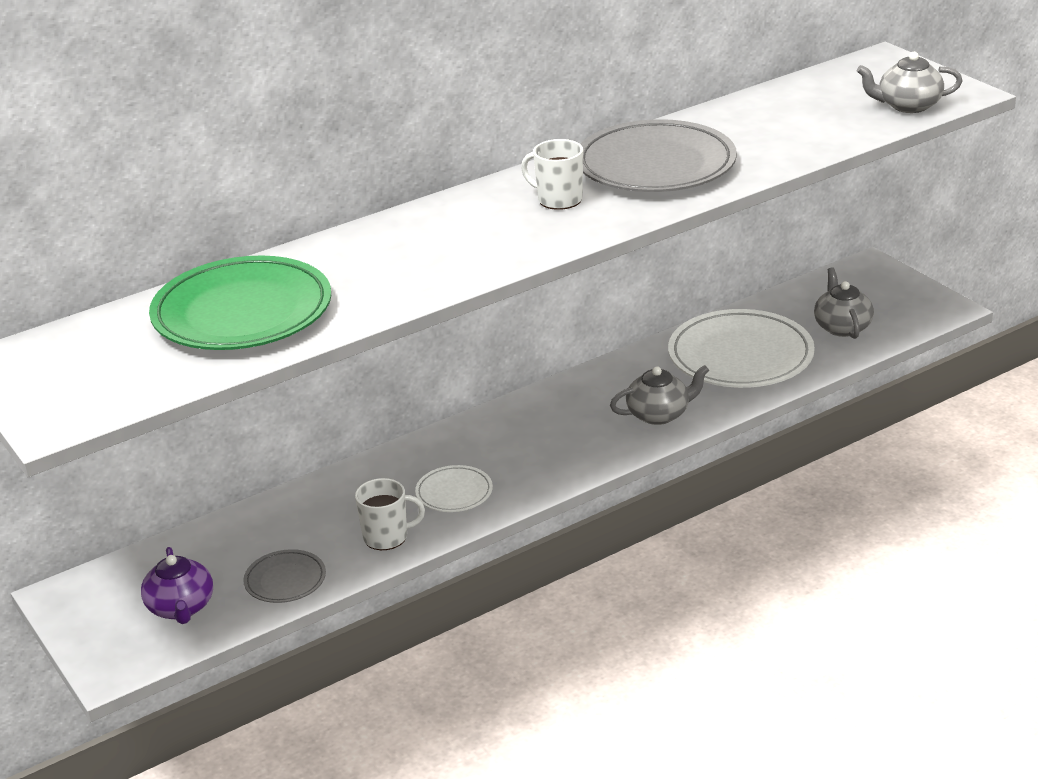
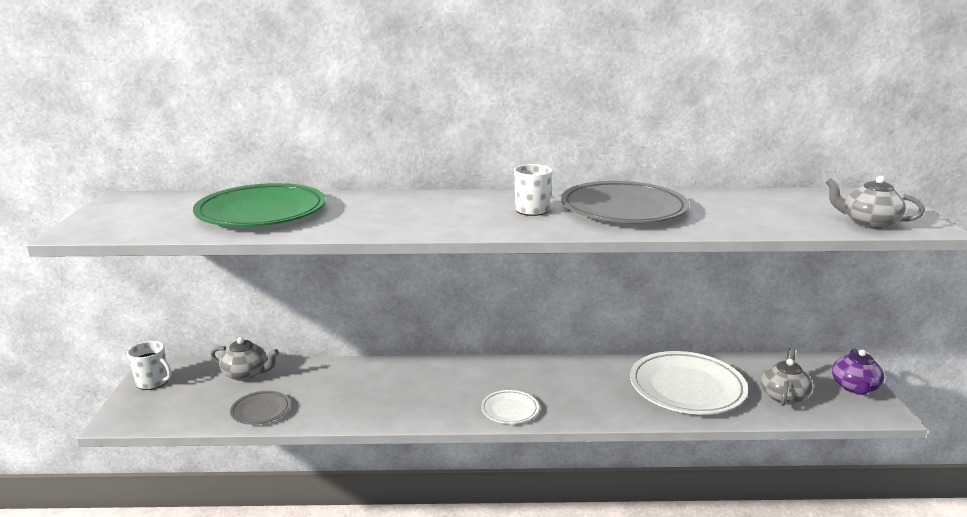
camera: 30 degrees right, 10 degrees down
purple teapot [141,547,213,624] -> purple teapot moved to [832,349,884,395]
white mug [355,478,425,550] -> white mug moved to [127,341,172,390]
white plate [415,465,493,512] -> white plate moved to [481,390,539,424]
grey teapot [610,365,709,425] -> grey teapot moved to [210,337,279,381]

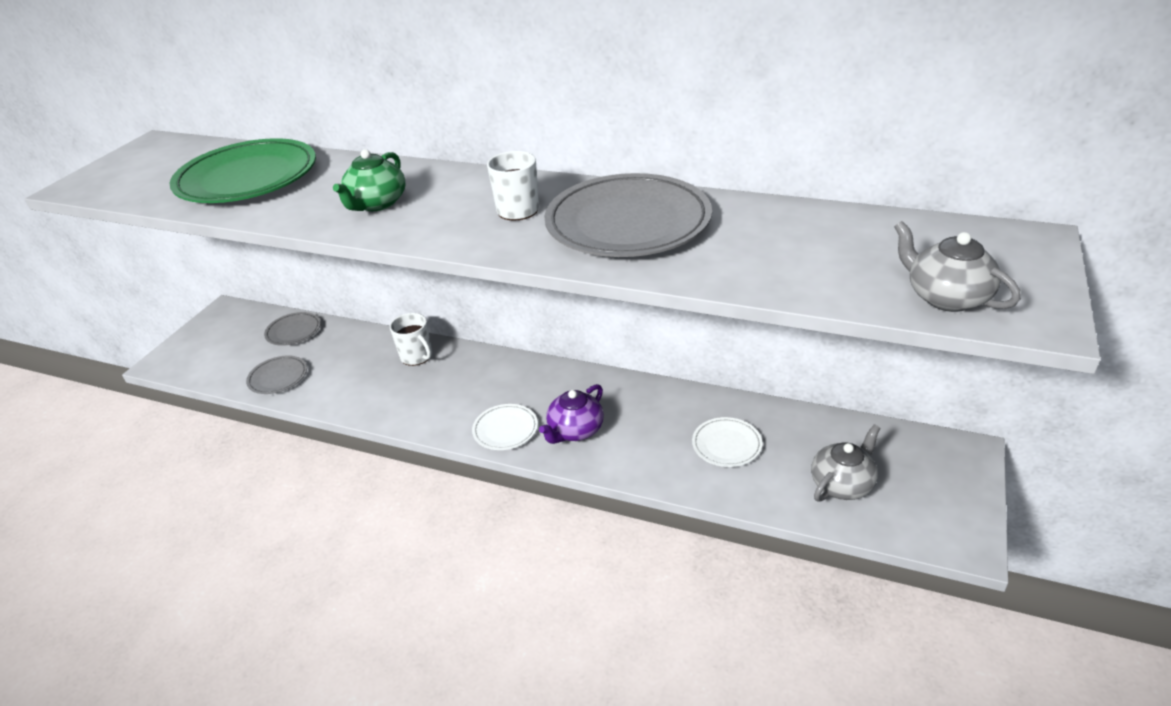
camera: 25 degrees right, 15 degrees up
white mug [127,341,172,390] -> white mug moved to [390,313,432,366]
grey teapot [210,337,279,381] -> grey plate [264,312,321,346]
white plate [630,351,748,415] -> white plate [692,417,763,467], size x0.48
purple teapot [832,349,884,395] -> purple teapot moved to [539,384,604,444]
none -> green teapot [333,149,405,211]

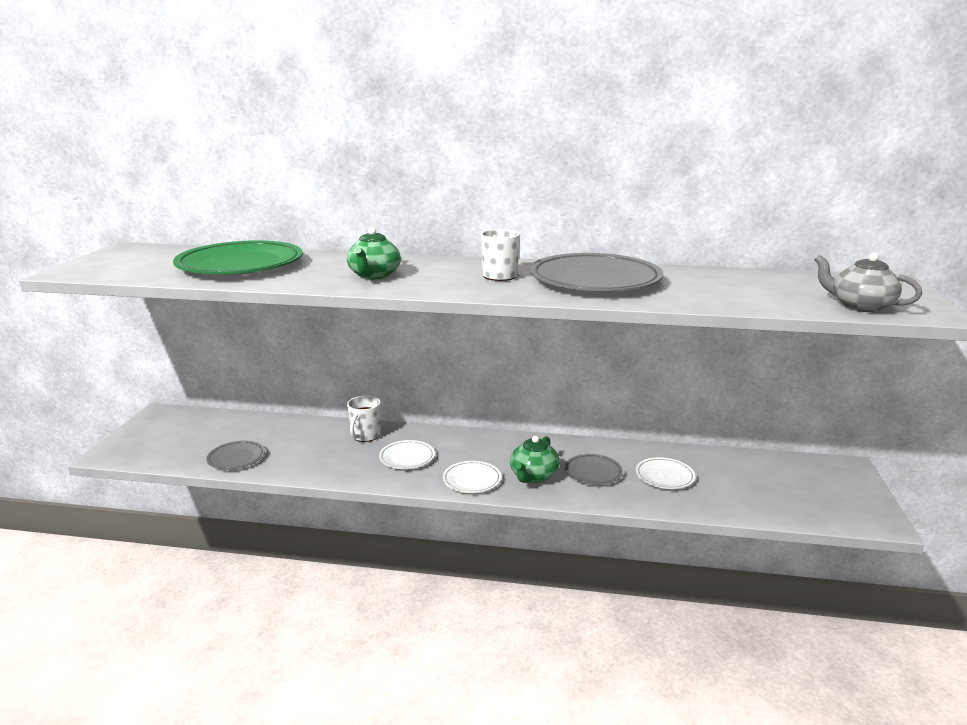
camera: 15 degrees left, 15 degrees down
grey plate [264,312,321,346] -> grey plate moved to [565,454,623,485]
white mug [390,313,432,366] -> white mug turned 75 degrees clockwise [347,395,381,442]
purple teapot [539,384,604,444] -> green teapot [510,436,560,483]
grey teapot [811,424,880,502] -> none
none -> white plate [379,440,435,469]

